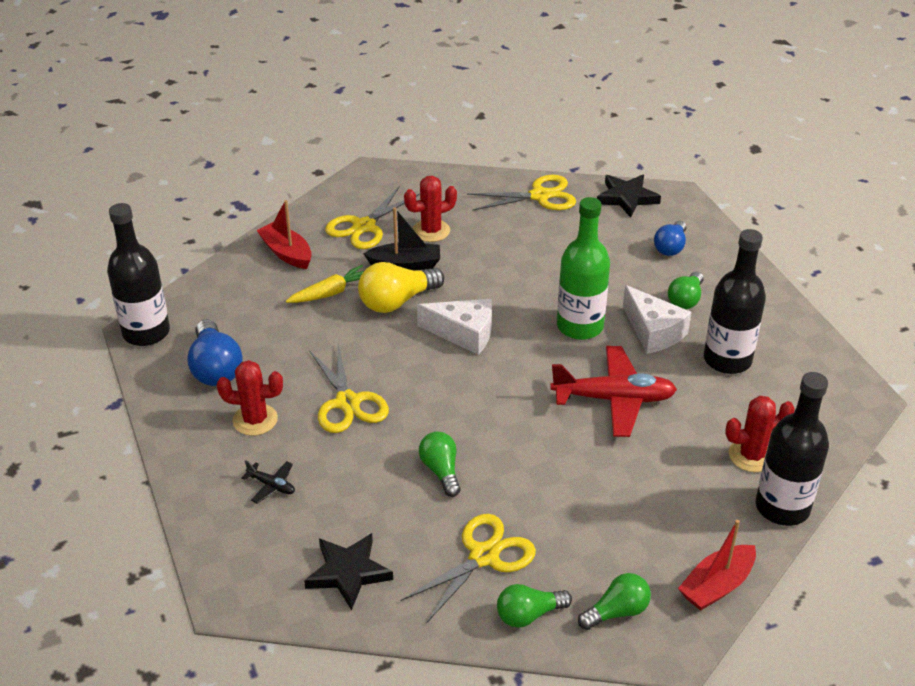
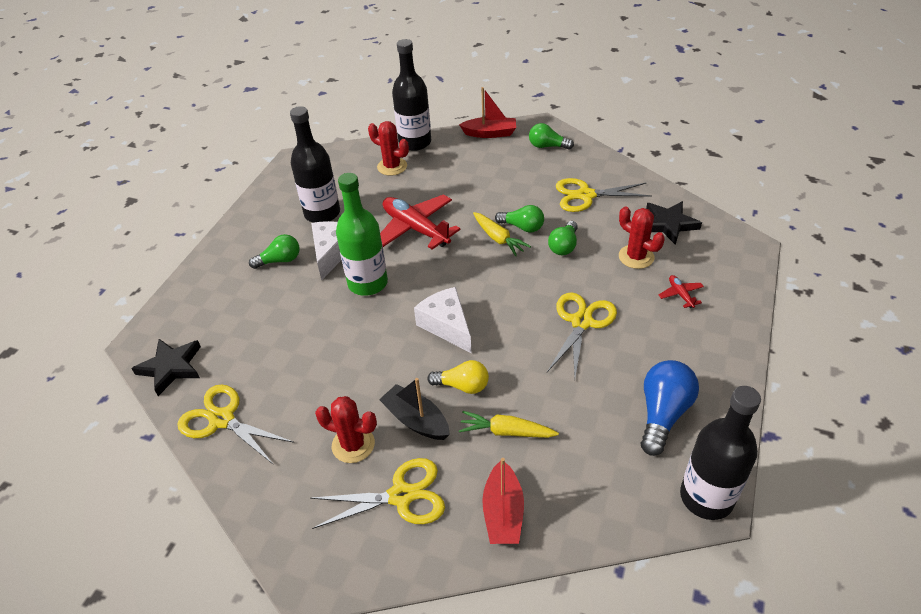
camera: 135 degrees left, 5 degrees up
red cactus [217,360,283,436] -> red cactus moved to [619,206,665,269]
black plane [241,460,295,503] -> red plane [658,275,704,308]
yellow light bulb [358,262,444,313] -> yellow light bulb [427,360,489,394], size x0.66
green light bulb [497,584,572,628] -> green light bulb moved to [495,205,544,232]
blue light bulb [654,221,686,256] -> none
none -> yellow carrot [473,212,531,256]

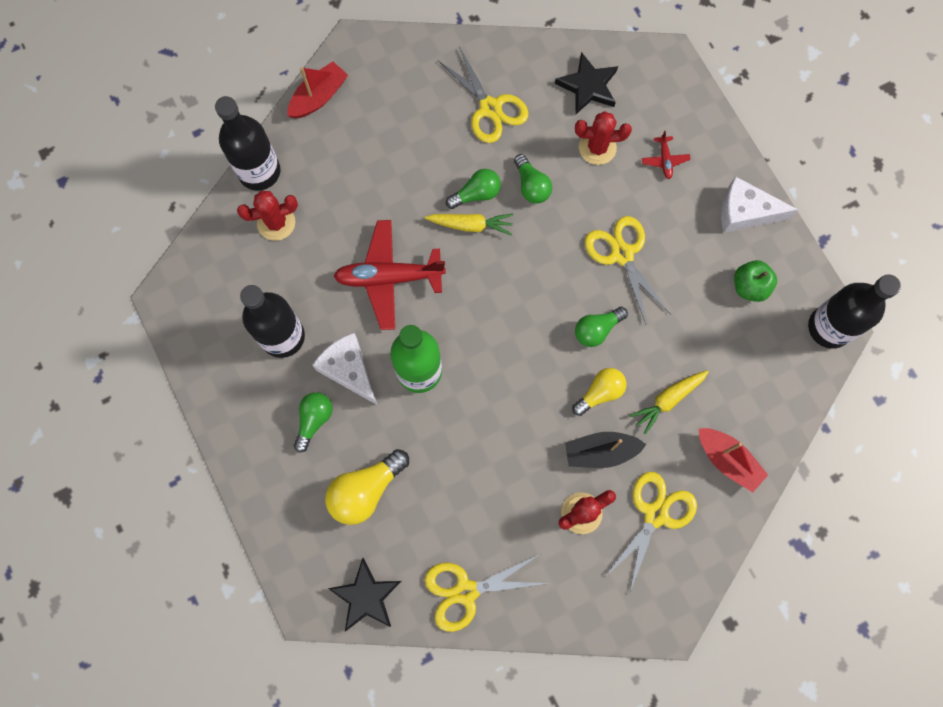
camera: 50 degrees left, 30 degrees up
white cheese [414,287,472,353] -> white cheese moved to [721,176,798,233]
green light bulb [529,123,574,150] -> green light bulb moved to [575,307,628,347]
yellow scissors [556,178,652,212] -> yellow scissors turned 75 degrees counterclockwise [438,46,528,143]
blue light bulb [641,360,699,456] -> green apple [734,260,777,302]
red plane [658,275,704,308] -> red plane turned 120 degrees counterclockwise [642,131,691,179]
none -> yellow light bulb [325,449,409,525]

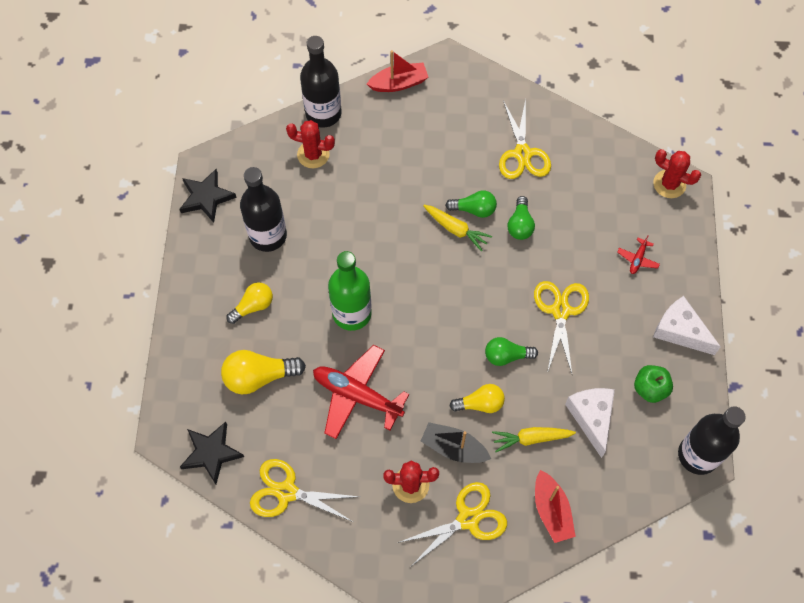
camera: 30 degrees right, 10 degrees down
green light bulb [294,392,333,452] -> yellow light bulb [227,282,273,324]
white cheese [312,333,377,405] -> white cheese moved to [565,388,615,458]
red plane [334,220,446,330] -> red plane moved to [313,345,409,439]
black star [555,52,618,114] -> black star moved to [179,169,237,223]
red cactus [575,111,632,165] -> red cactus moved to [653,149,701,198]

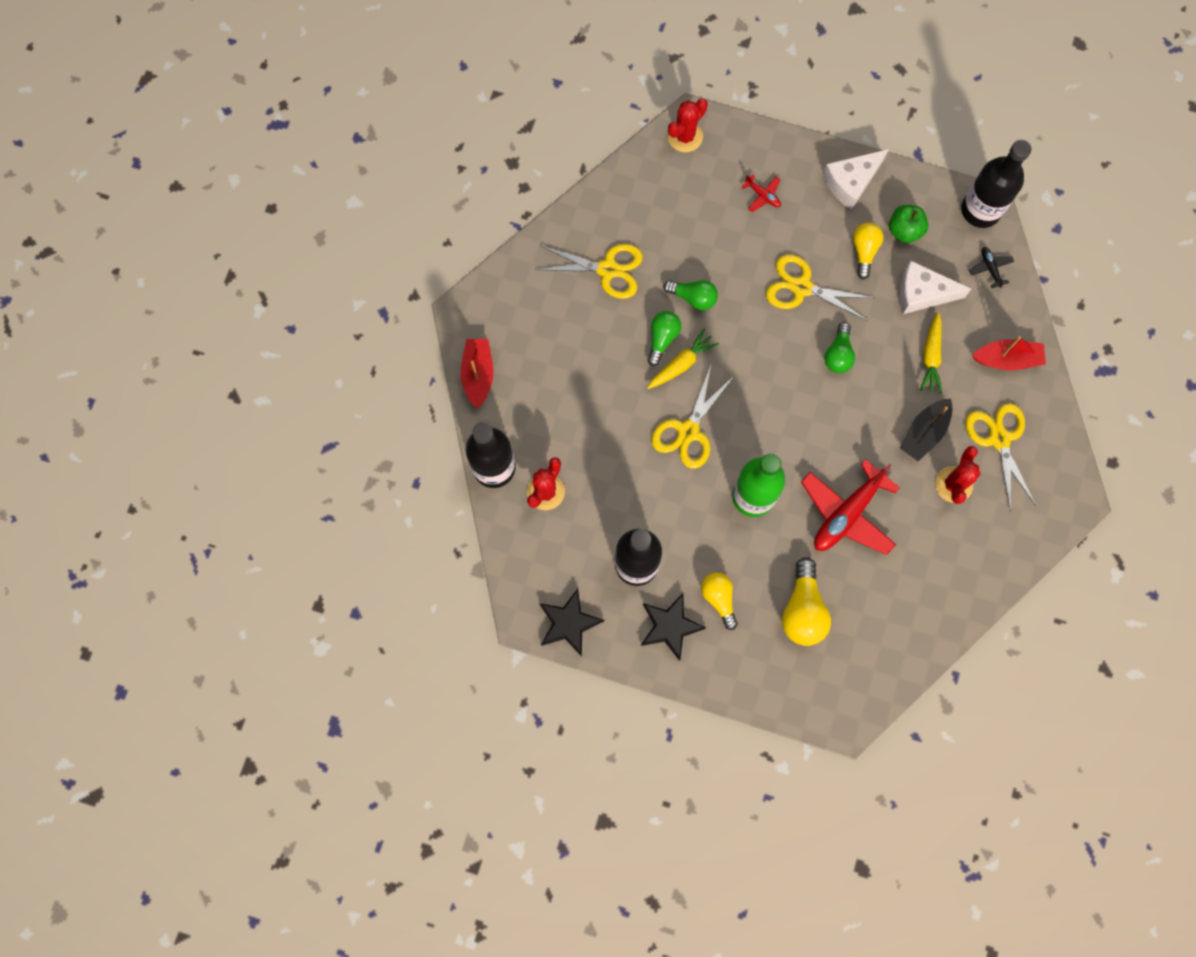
camera: 75 degrees left, 10 degrees up
black star [180,422,244,484] -> black star moved to [641,594,706,661]
yellow scissors [250,459,359,522] -> yellow scissors moved to [651,366,735,469]
yellow light bulb [449,384,505,413] -> yellow light bulb moved to [853,223,883,279]
none -> black plane [969,247,1014,288]

